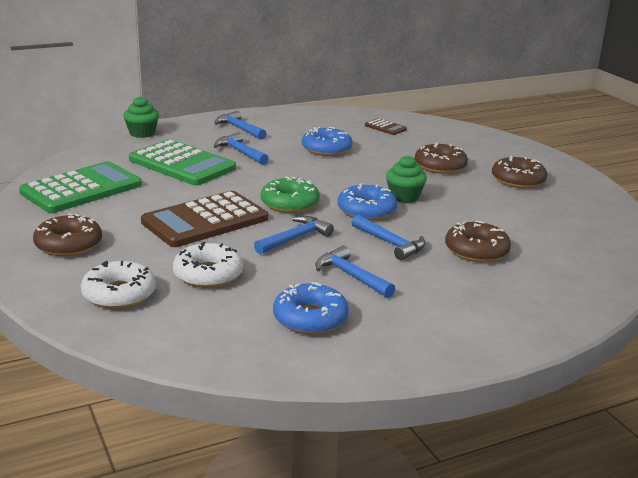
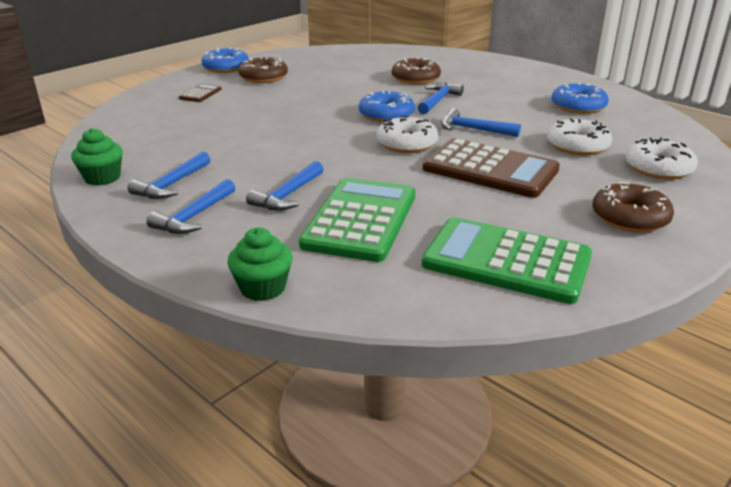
camera: 110 degrees left, 5 degrees up
green donut [261,176,320,213] -> white donut [377,116,438,153]
blue donut [302,127,352,156] -> blue donut moved to [201,47,249,73]
blue hammer [315,246,395,298] -> blue hammer moved to [127,151,211,199]
brown calculator [365,118,407,135] -> brown calculator moved to [179,84,222,102]
green cupcake [386,155,427,203] -> green cupcake moved to [71,128,123,186]
brown donut [415,142,468,174] -> none

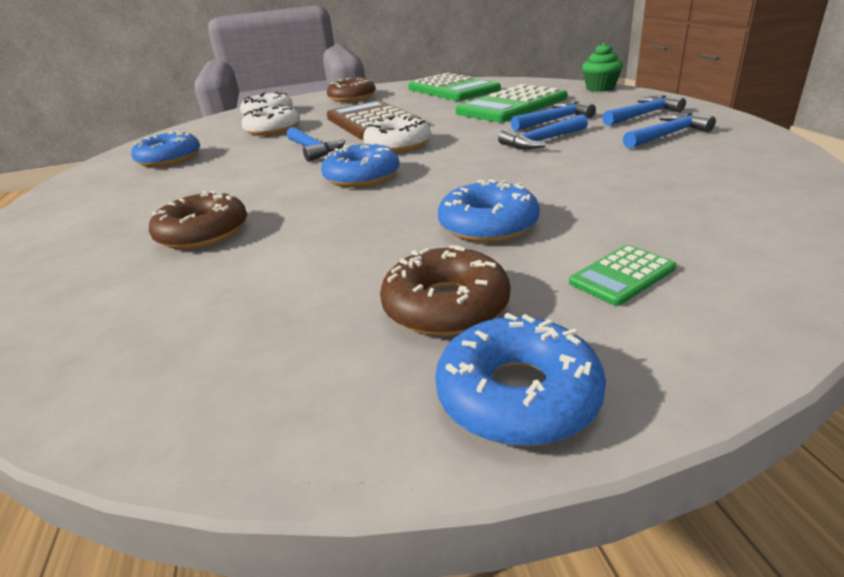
camera: 145 degrees left, 0 degrees up
green cupcake [71,128,123,186] -> none
brown calculator [179,84,222,102] -> green calculator [569,245,676,306]
blue hammer [418,83,464,114] -> blue hammer moved to [498,114,588,149]
none -> blue donut [438,179,540,242]

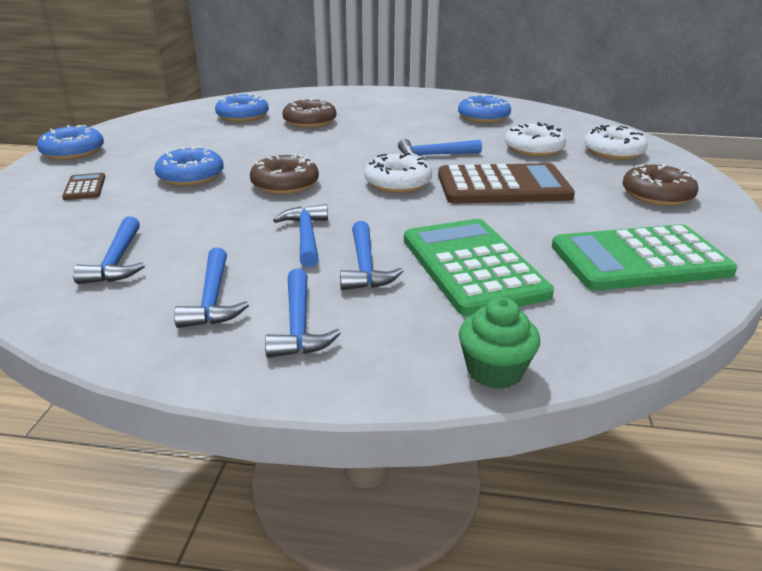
camera: 110 degrees right, 0 degrees up
blue donut [321,142,399,187] -> blue donut moved to [215,93,269,122]
brown donut [380,245,510,336] -> brown donut moved to [250,153,319,194]
green calculator [569,245,676,306] -> brown calculator [62,173,105,200]
none -> blue hammer [73,216,145,284]

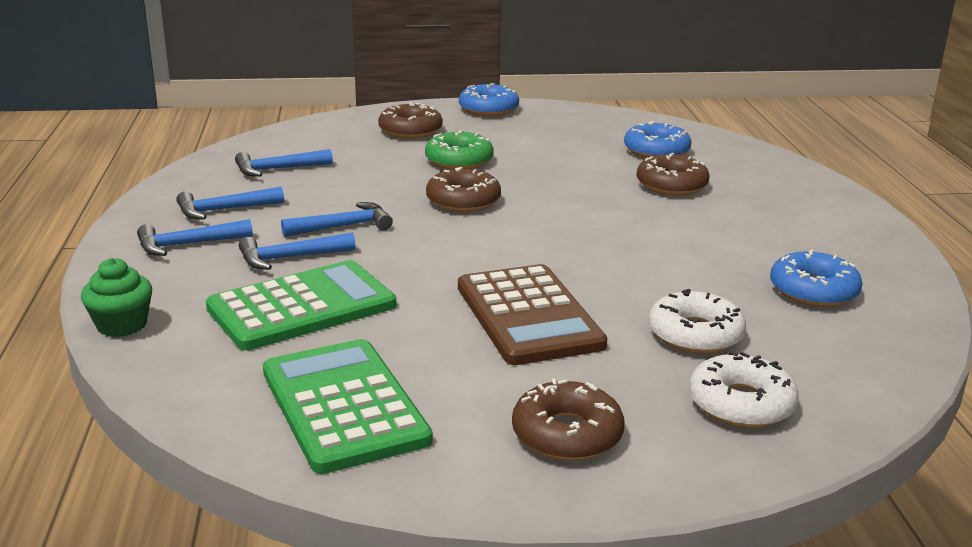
camera: 75 degrees right, 5 degrees down
brown calculator [62,173,105,200] -> brown donut [378,102,443,139]
blue donut [154,146,224,186] -> green donut [425,130,494,169]
white donut [364,153,432,193] -> none
blue hammer [398,139,482,160] -> none

